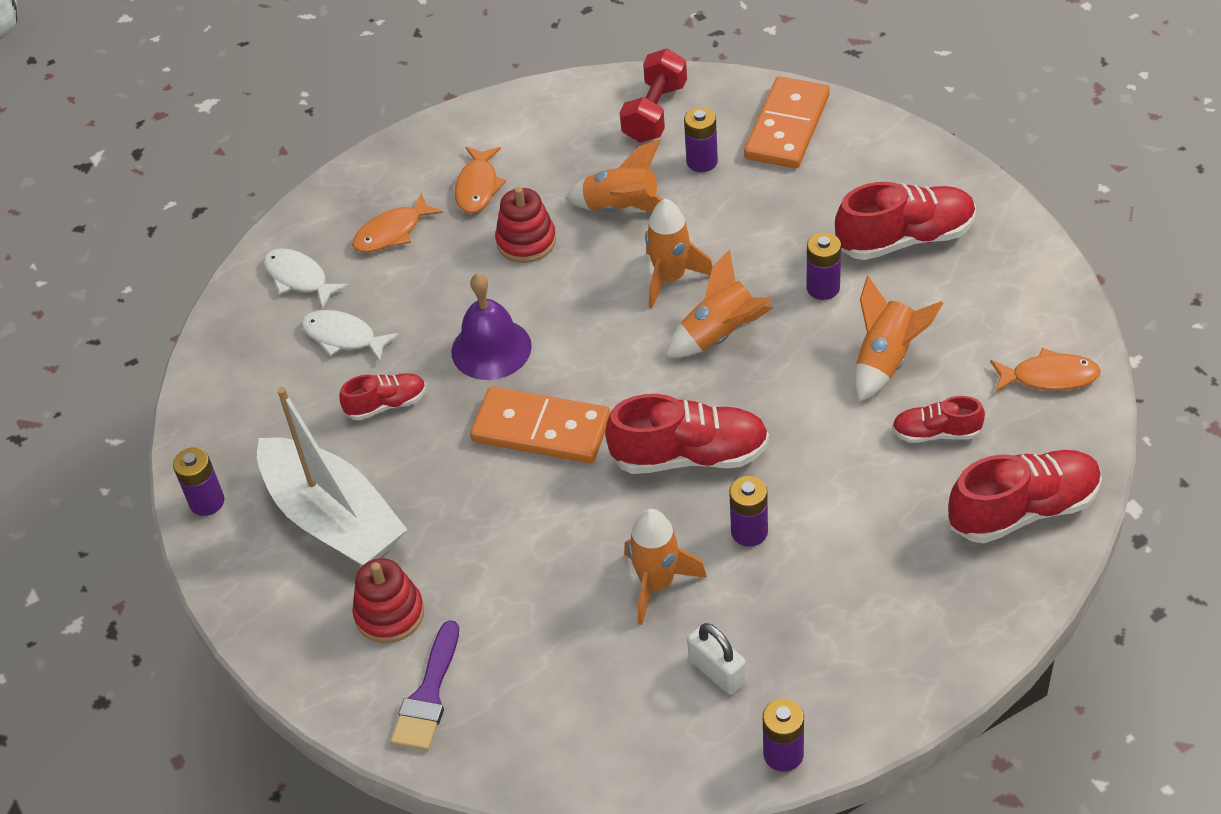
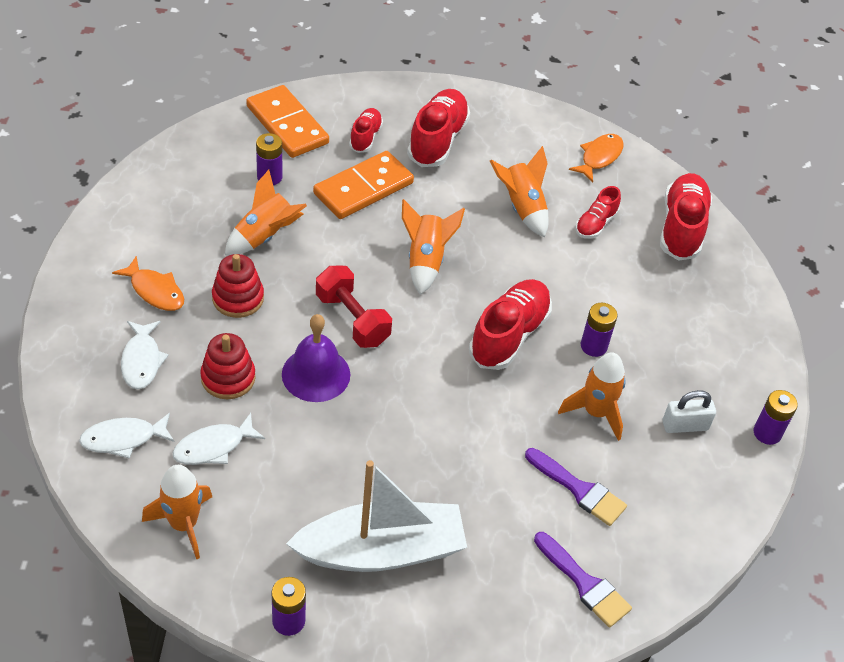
camera: 65 degrees left, 0 degrees up
red shoe [339,373,426,420] -> red shoe moved to [349,108,383,153]
orange fish [352,193,443,253] -> white fish [121,321,169,389]
red stacking toy [352,558,424,643] -> red stacking toy moved to [200,333,256,399]
orange domino [470,386,610,464] -> orange domino moved to [313,151,414,219]
red dumbbell [620,49,687,143] -> red dumbbell moved to [316,266,392,348]
orange rocket [645,199,713,308] -> orange rocket moved to [142,465,212,560]
purple battery [807,232,841,300] -> none
none -> purple brush [525,448,627,526]

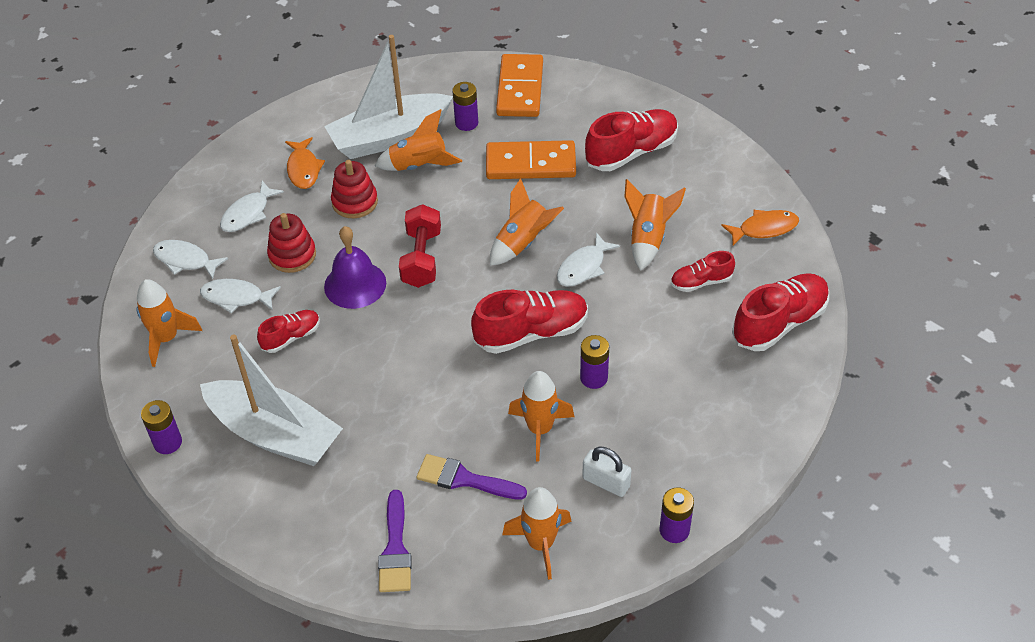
camera: 45 degrees right, 0 degrees up
red shoe [349,108,383,153] -> red shoe moved to [257,310,320,353]
purple brush [525,448,627,526] -> purple brush turned 120 degrees clockwise [416,454,527,500]
none -> white boat [324,35,453,159]
none -> orange rocket [502,487,572,580]
none -> white fish [557,232,620,287]

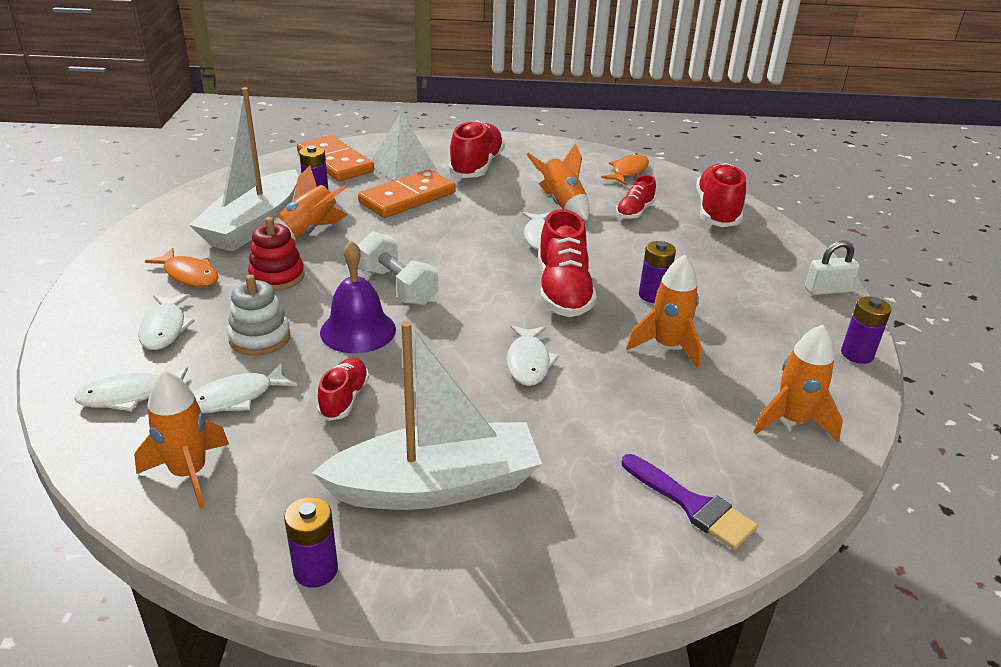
camera: 45 degrees left, 15 degrees down
red stacking toy [267,213,316,273] -> white stacking toy [227,274,290,356]
red dumbbell [399,204,441,288] -> white dumbbell [357,231,438,306]
purple brush [416,454,527,500] -> none
red shoe [471,290,588,354] -> red shoe turned 150 degrees clockwise [538,209,597,317]
orange rocket [490,178,564,266] -> none
white padlock [582,447,631,497] -> white padlock moved to [805,240,860,295]
none -> white pyramid [371,112,437,181]
none -> white fish [507,325,559,386]

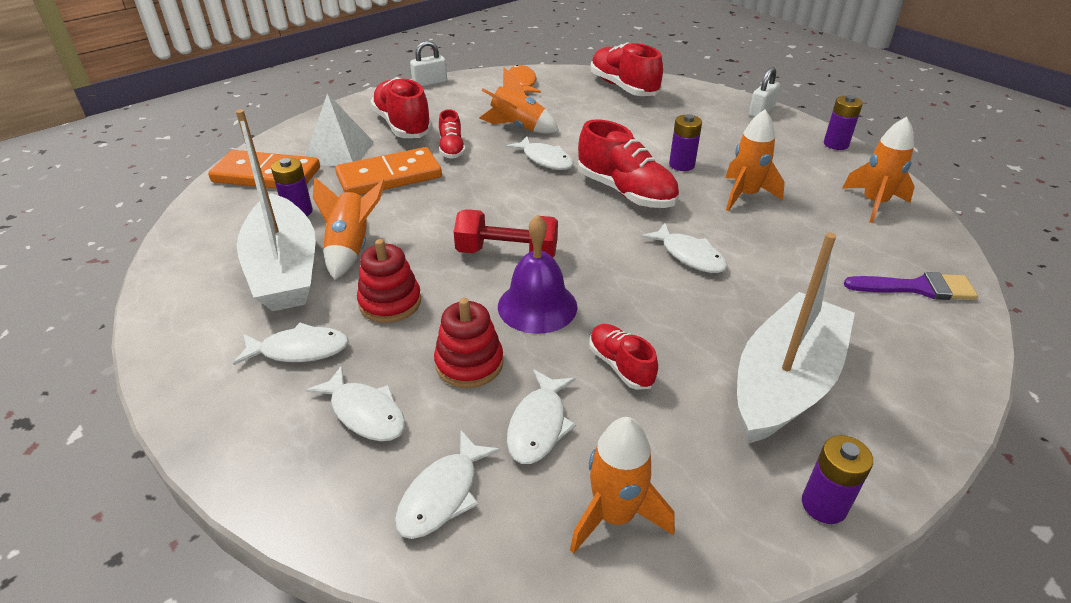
camera: 40 degrees left, 5 degrees up
orange fish [145,248,219,287] -> white fish [233,323,349,365]
white stacking toy [227,274,290,356] -> red stacking toy [434,298,504,388]
white dumbbell [357,231,438,306] -> red dumbbell [454,209,558,258]
orange domino [358,169,456,218] -> orange domino turned 60 degrees clockwise [335,147,442,195]
red shoe [616,175,656,219] -> red shoe moved to [439,109,465,159]
none -> white padlock [410,41,447,87]

